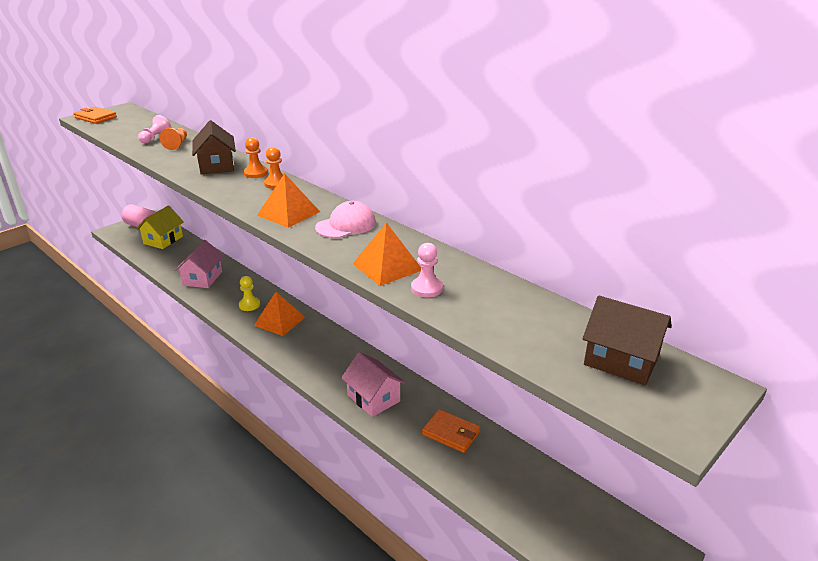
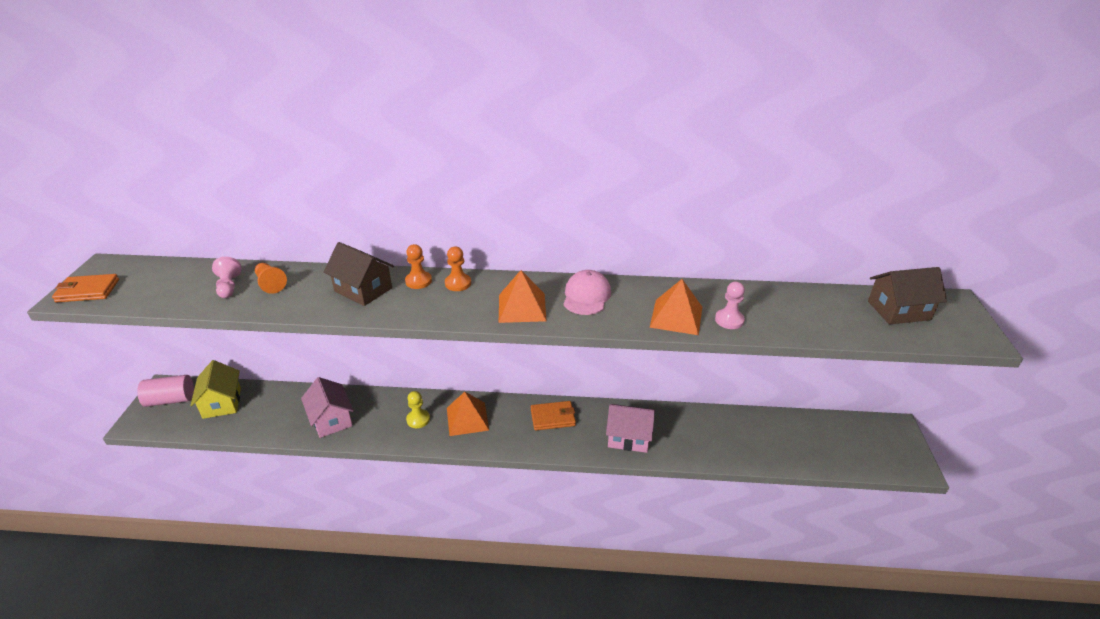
camera: 40 degrees left, 5 degrees up
orange wallet [422,409,480,453] -> orange wallet moved to [531,401,576,431]

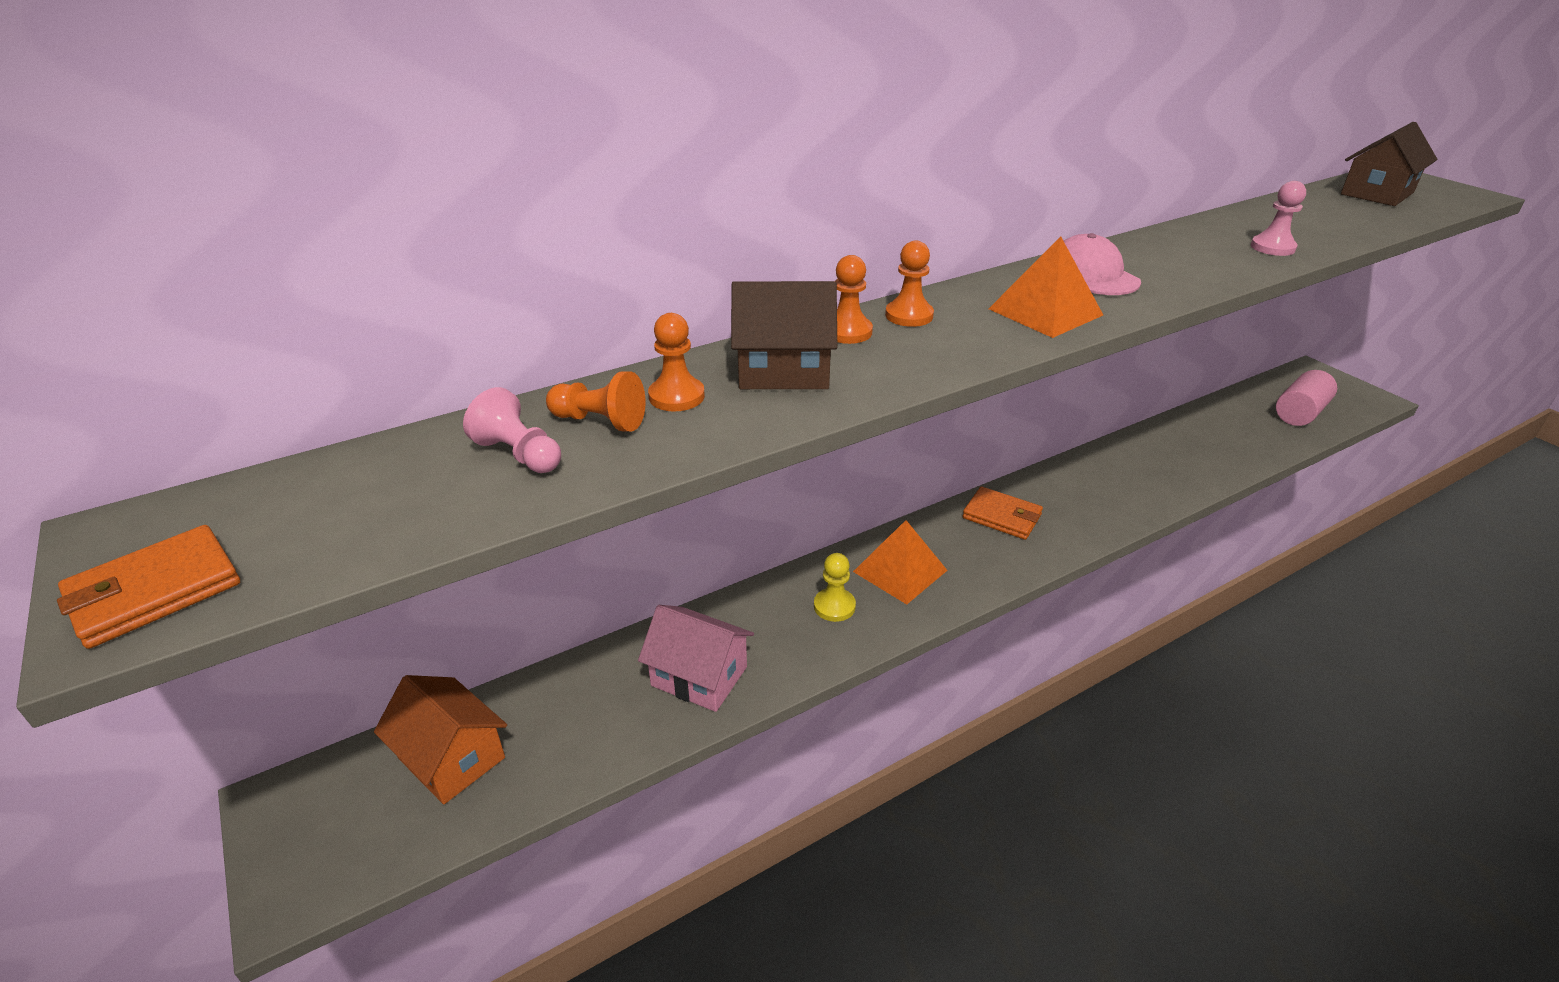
camera: 35 degrees left, 0 degrees up
pink cylinder [137,375,194,407] -> pink cylinder moved to [1276,370,1337,426]
yellow house [190,360,241,419] -> orange house [374,675,507,804]
orange wallet [531,401,576,431] -> orange wallet turned 75 degrees clockwise [963,486,1043,540]
pink house [606,404,655,453] -> none
orange pyramid [650,279,702,335] -> none
none -> orange pawn [648,313,705,411]

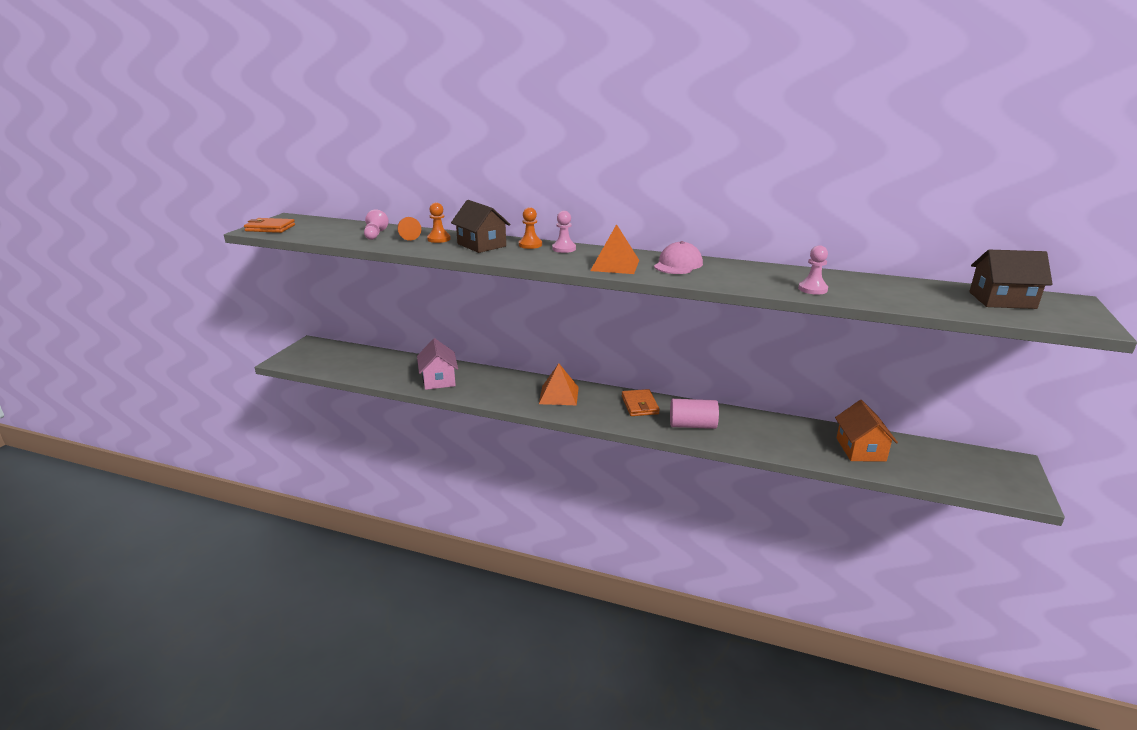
camera: 50 degrees right, 10 degrees down
orange house [374,675,507,804] -> orange house moved to [835,400,898,461]
yellow pawn [814,553,856,622] -> none
orange pawn [885,240,934,327] -> pink pawn [552,211,576,253]
pink cylinder [1276,370,1337,426] -> pink cylinder moved to [670,399,719,429]

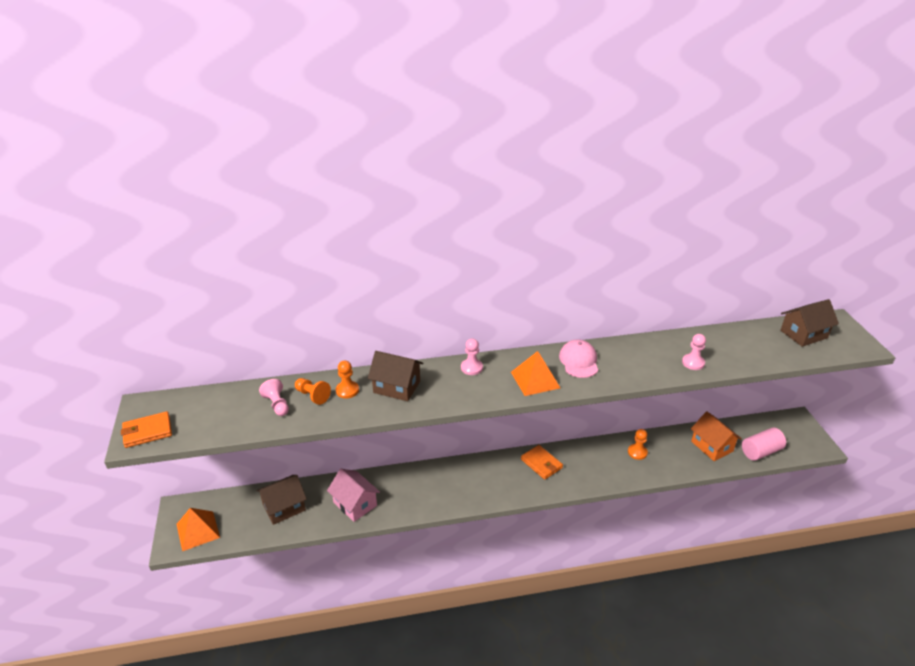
camera: 30 degrees left, 10 degrees up
orange pawn [519,207,542,249] -> orange pawn moved to [628,429,648,460]
orange pyramid [539,363,579,405] -> orange pyramid moved to [176,508,220,551]
pink cylinder [670,399,719,429] -> pink cylinder moved to [742,428,786,461]
none -> brown house [256,475,307,525]

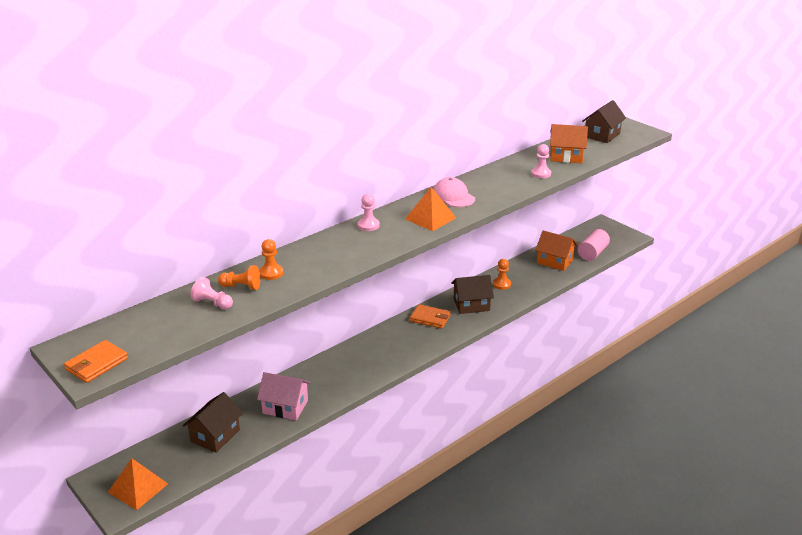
camera: 30 degrees left, 5 degrees down
brown house [368,351,423,401] -> brown house moved to [451,275,494,314]
none -> orange house [550,124,588,163]

